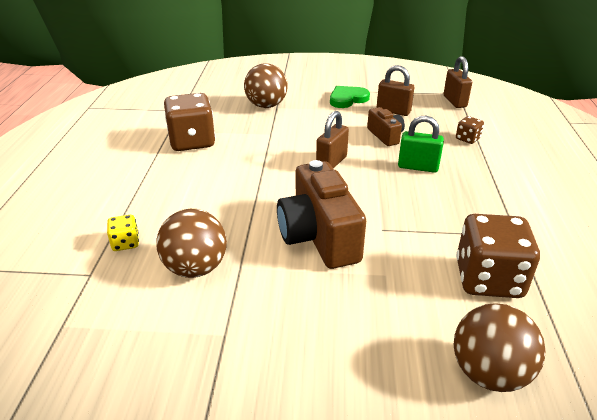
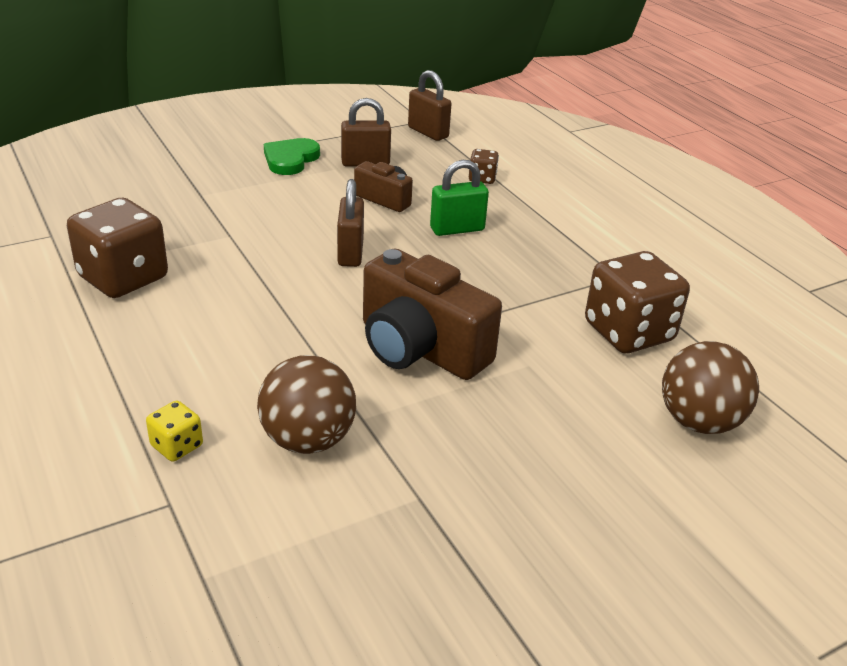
camera: 35 degrees left, 0 degrees up
brown ball [244,63,288,108] -> none

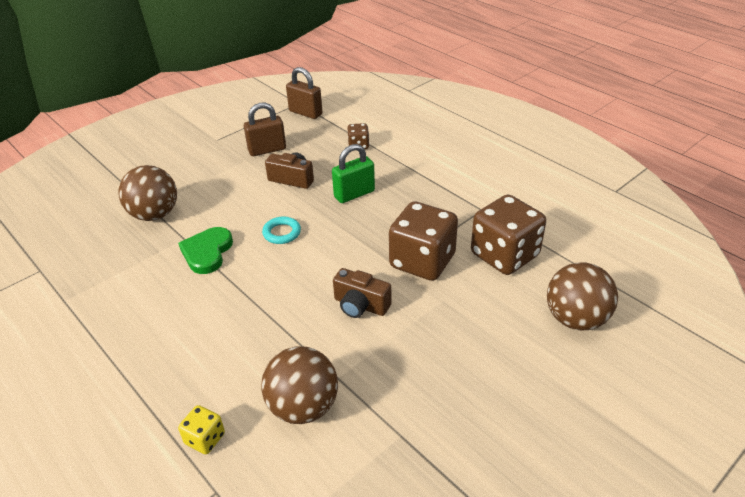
camera: 10 degrees left, 5 degrees up
brown dice [67,198,168,298] -> brown dice moved to [389,201,458,281]
green heart [264,138,320,175] -> green heart moved to [178,227,233,274]
brown padlock [337,179,364,267] -> turquoise ring [262,217,301,244]
brown camera [363,248,502,380] -> brown camera [333,268,392,318], size x0.53
none -> brown ball [118,165,177,221]

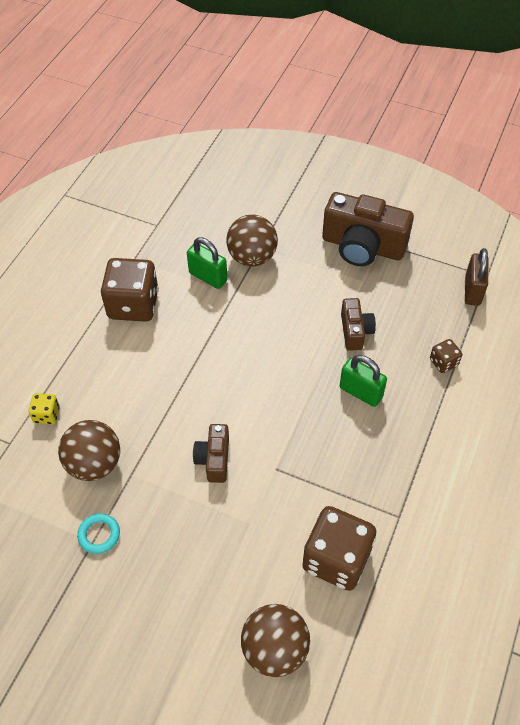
camera: 65 degrees right, 15 degrees up
green heart [178,227,233,274] -> none
brown padlock [244,103,286,156] -> none
turquoise ring [262,217,301,244] -> turquoise ring moved to [77,513,120,554]
brown dice [389,201,458,281] -> brown dice moved to [101,258,159,322]
none -> green padlock [187,237,227,289]
none -> brown camera [322,192,414,266]

